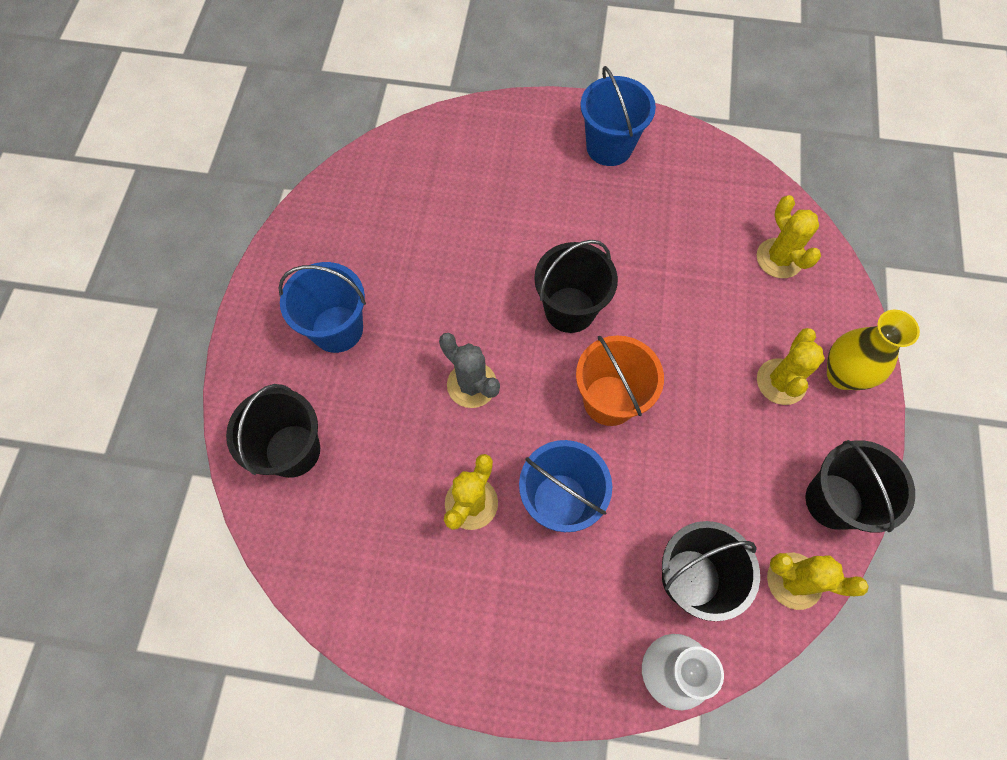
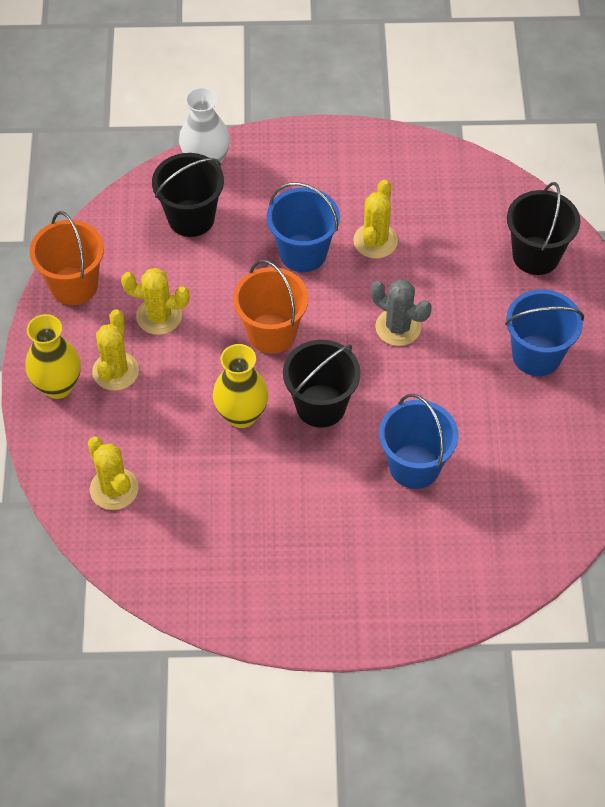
camera: 170 degrees right, 10 degrees down
blue bucket [580,66,656,166] -> blue bucket moved to [379,394,458,489]
yellow cactus [767,553,869,610] -> yellow cactus moved to [121,268,190,335]
black bucket [806,440,915,532] -> orange bucket [29,211,104,305]
none -> yellow vase [213,344,268,428]

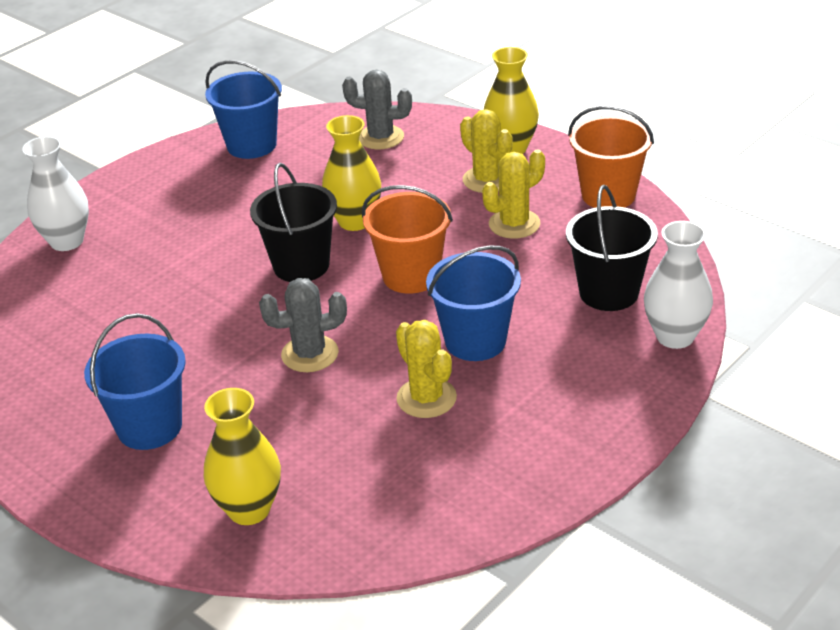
camera: 135 degrees right, 20 degrees down
yellow cactus [88,437,139,510] -> grey cactus [342,70,412,149]
blue bucket [379,394,458,489] -> blue bucket moved to [205,60,282,159]
black bucket [507,182,580,275] -> yellow vase [204,388,281,525]
none -> white vase [22,136,89,251]

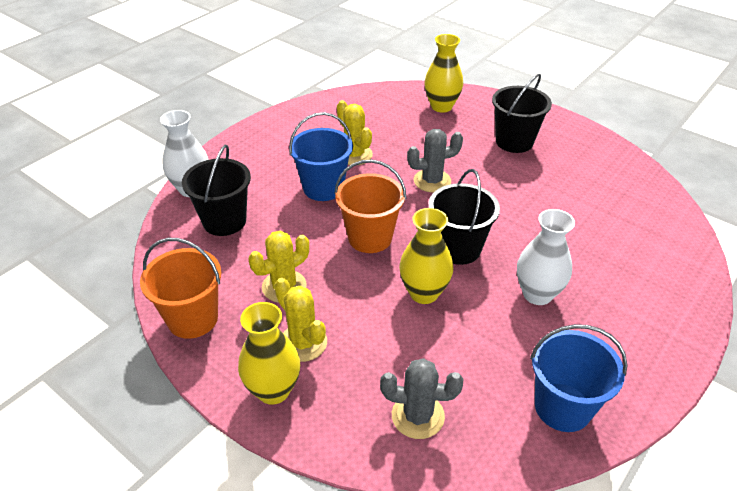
camera: 175 degrees right, 5 degrees up
white vase [22,136,89,251] -> white vase moved to [517,209,575,305]
blue bucket [84,313,186,450] -> black bucket [492,73,552,153]

